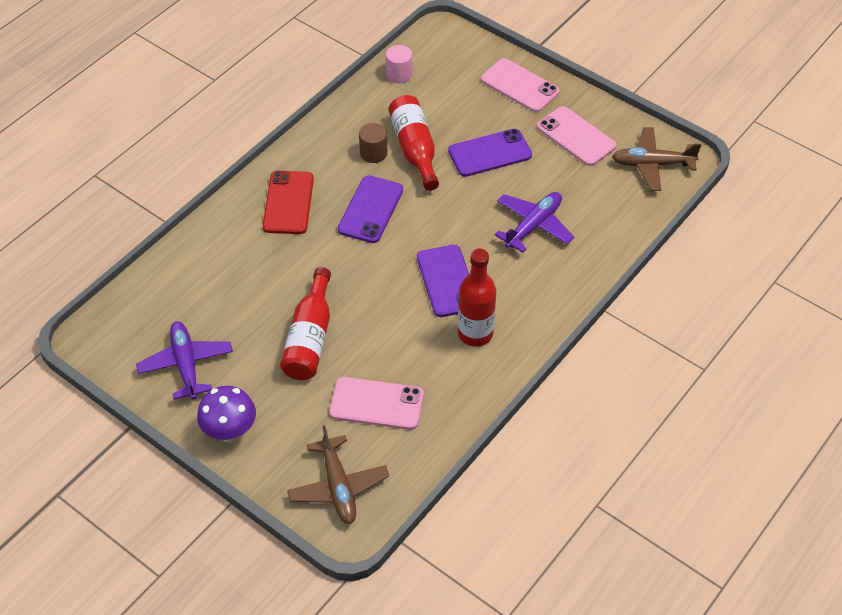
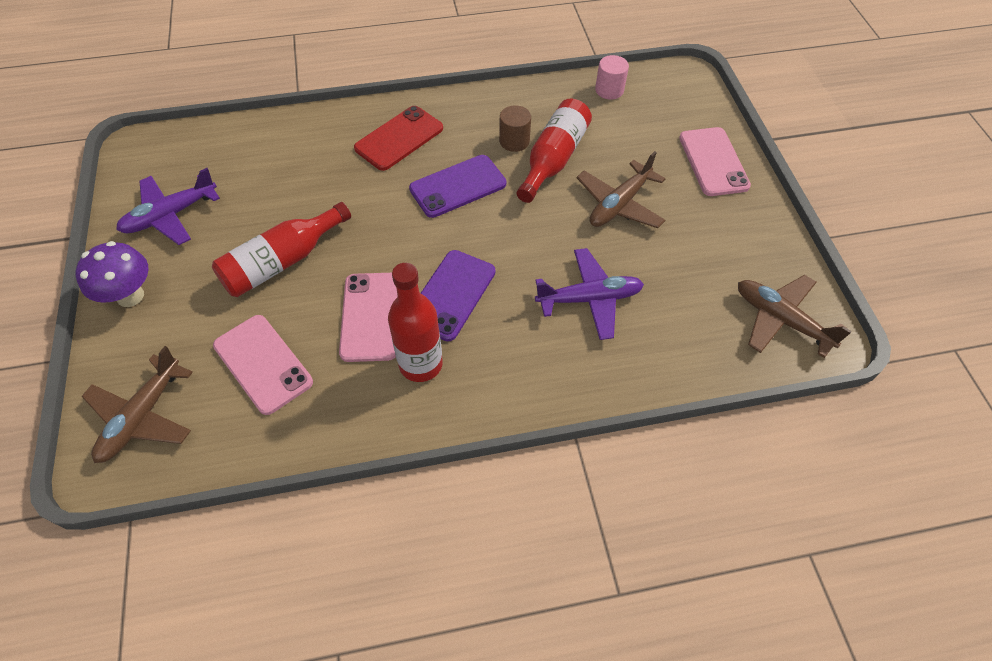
camera: 40 degrees right, 5 degrees up
purple plane [136,321,233,400] -> purple plane turned 150 degrees counterclockwise [116,168,220,245]
purple phone [448,129,532,177] -> brown plane [577,151,666,228]
pink phone [537,106,617,166] -> pink phone moved to [339,273,397,362]

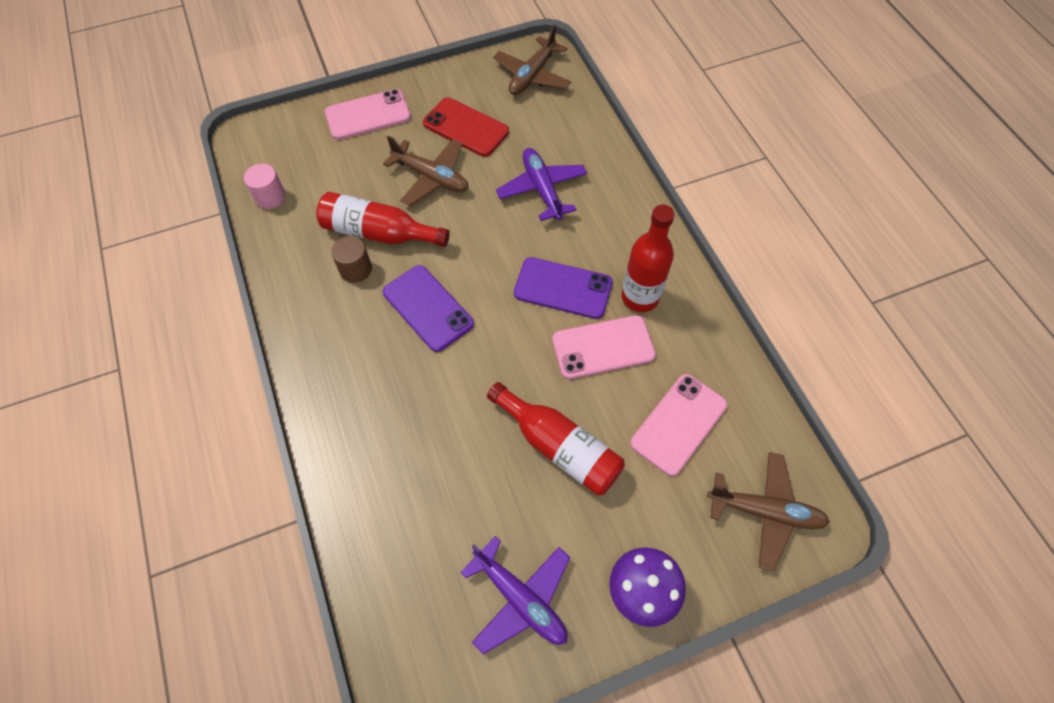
camera: 100 degrees left, 5 degrees up
red phone [354,106,443,171] -> red phone moved to [423,97,509,157]

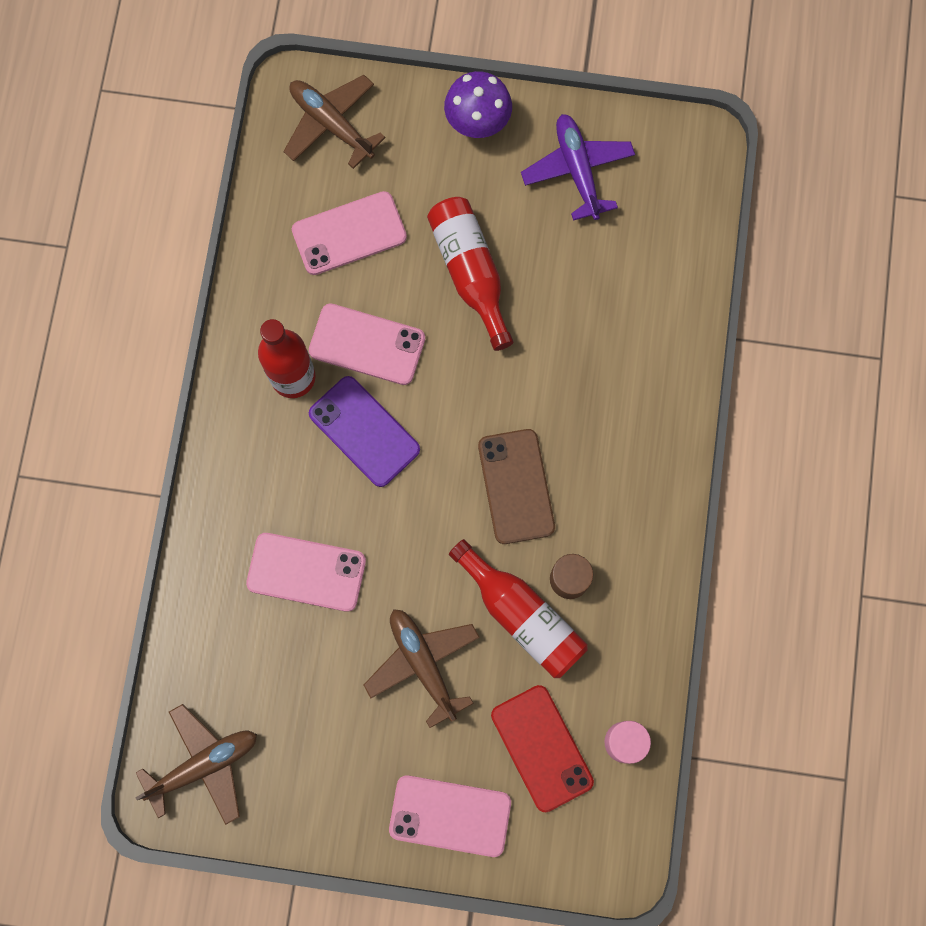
camera: 150 degrees left, 15 degrees up
purple phone [383,265,474,352] -> brown phone [478,429,555,544]
red phone [423,97,509,157] -> red phone moved to [491,685,594,812]
purple plane [496,148,587,221] -> pink phone [246,533,366,612]

